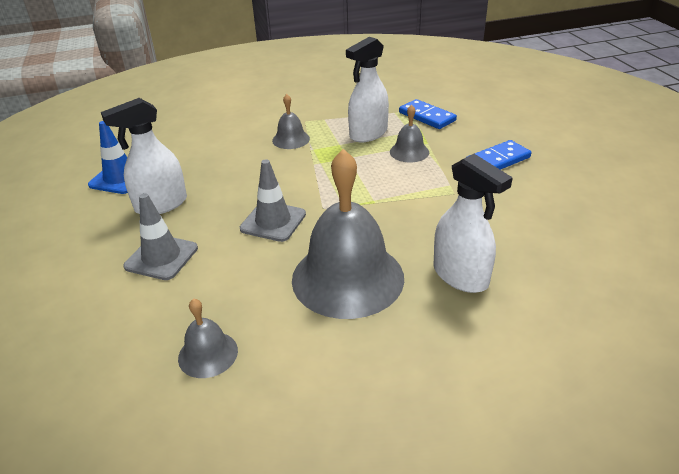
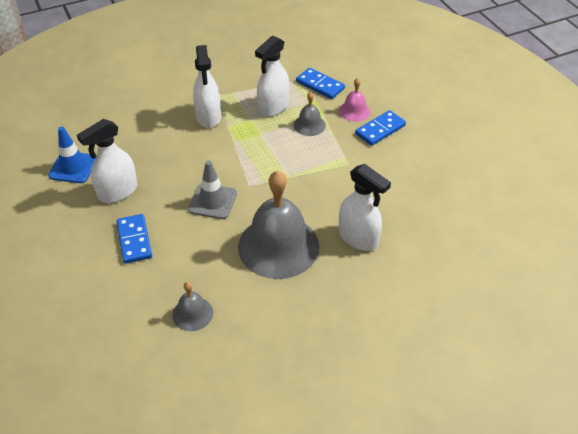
camera: 10 degrees left, 10 degrees up
grey traffic cone [123,193,198,280] -> blue domino [116,214,152,264]
grey bell [272,94,310,149] -> white spray bottle [193,45,221,128]
none -> pink bell [339,78,371,122]

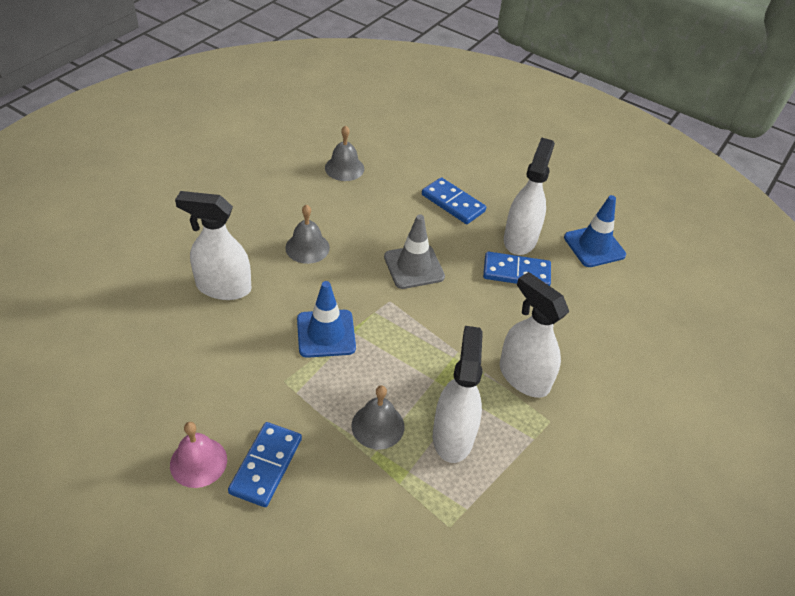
camera: 145 degrees right, 0 degrees up
grey bell [238,170,319,279] -> grey bell [285,204,330,264], size x0.46
blue domino [296,68,345,99] -> blue domino moved to [483,251,551,286]
pink bell [339,78,371,122] -> pink bell moved to [170,422,227,488]
none -> blue traffic cone [297,281,356,358]

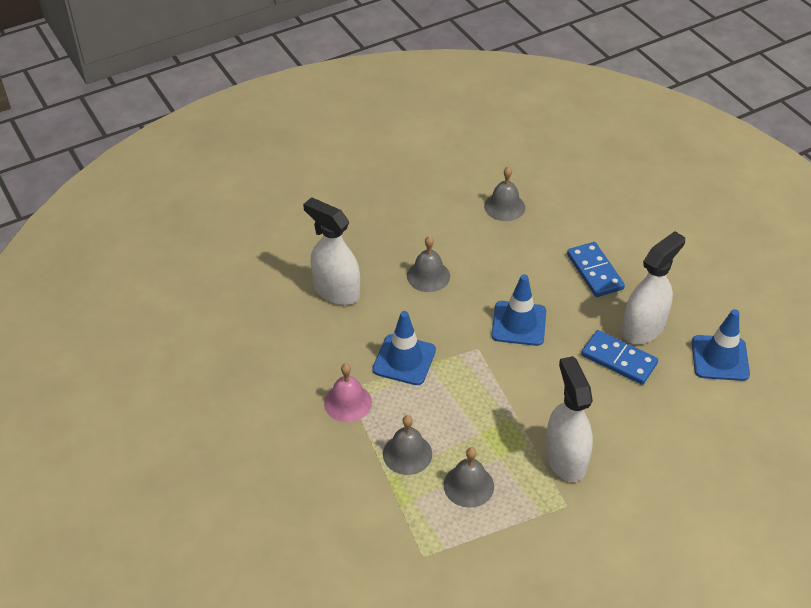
camera: 30 degrees right, 0 degrees up
pink bell [170,422,227,488] -> pink bell moved to [324,363,372,422]
blue domino [228,422,302,507] -> none
grey traffic cone [384,214,445,289] -> blue traffic cone [491,274,546,346]
white spray bottle [433,326,483,463] -> grey bell [443,447,494,508]

